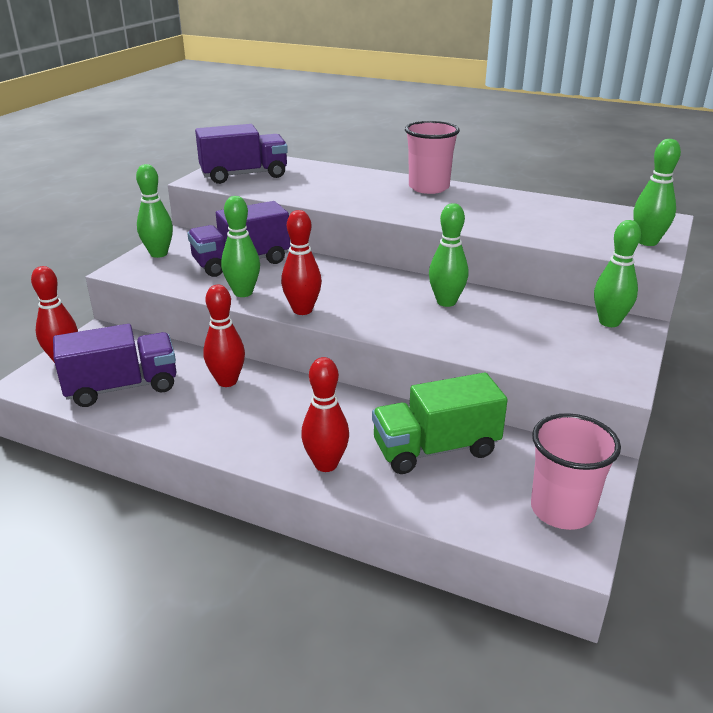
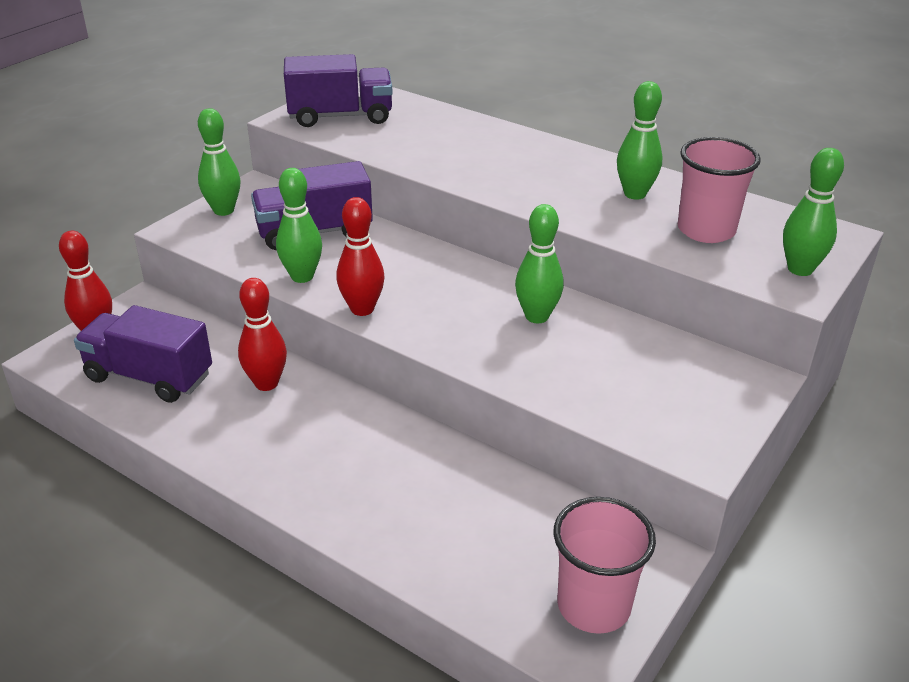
camera: 10 degrees right, 5 degrees up
purple truck [53,324,176,407] -> purple truck turned 150 degrees counterclockwise [74,305,212,403]
red bowling pin [301,357,349,472] -> none
green truck [372,372,508,474] -> none
pink cup [405,121,460,194] -> pink cup moved to [678,137,761,243]
green bowling pin [594,220,641,327] -> green bowling pin moved to [617,81,662,199]

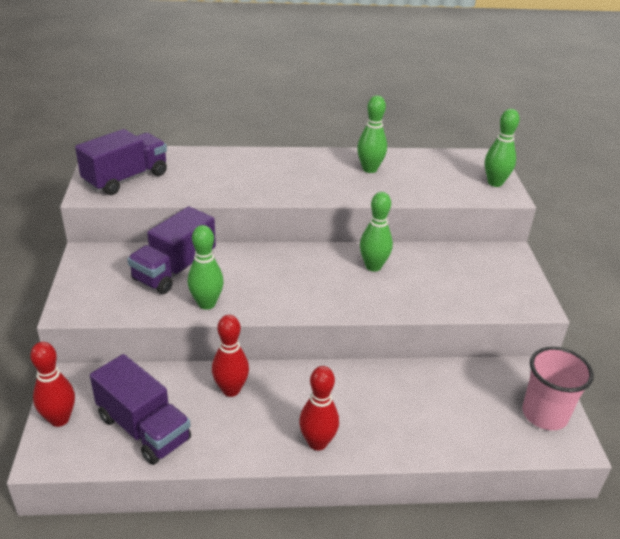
camera: 40 degrees left, 0 degrees up
purple truck [74,305,212,403] -> purple truck turned 120 degrees counterclockwise [90,354,191,465]
green bowling pin [198,108,241,216] -> none
red bowling pin [336,197,385,316] -> red bowling pin moved to [299,366,339,451]
pink cup [678,137,761,243] -> none

